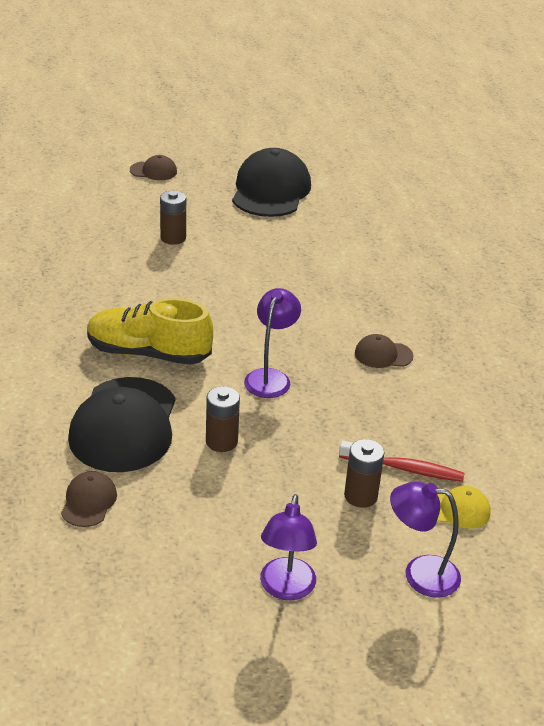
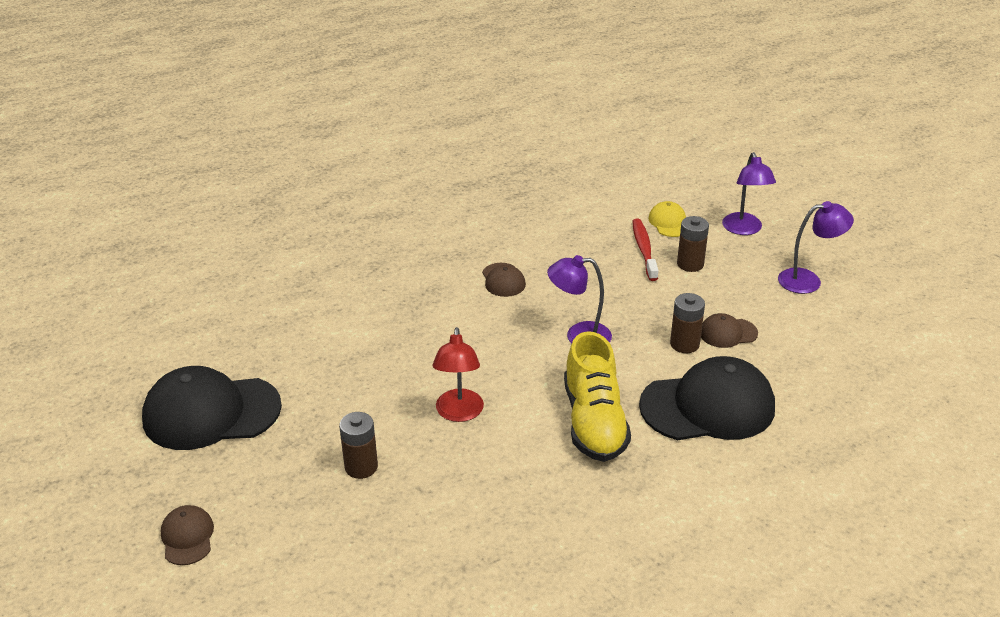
camera: 105 degrees left, 0 degrees up
brown cap [61,471,117,527] -> brown cap moved to [701,313,758,348]
none -> red lamp [433,327,484,422]

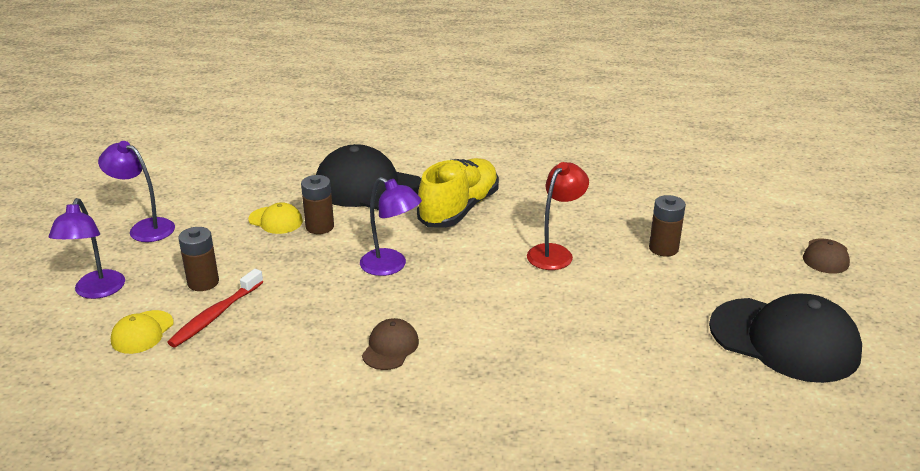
camera: 145 degrees left, 5 degrees down
brown cap [701,313,758,348] -> yellow cap [248,202,303,234]
purple lamp [722,152,776,235] -> purple lamp turned 150 degrees clockwise [48,198,125,299]

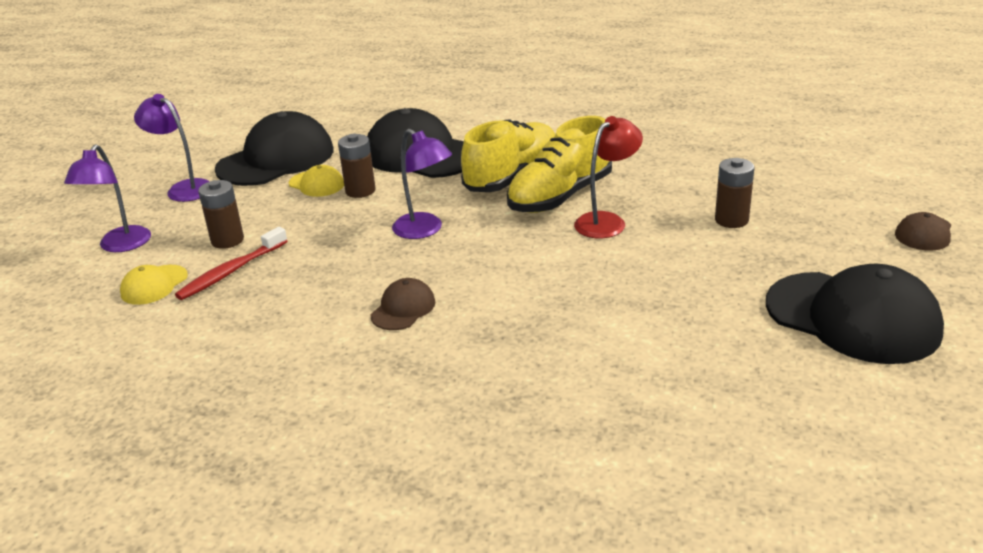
camera: 10 degrees right, 0 degrees up
none -> black cap [215,111,333,186]
none -> yellow shoe [507,116,612,213]

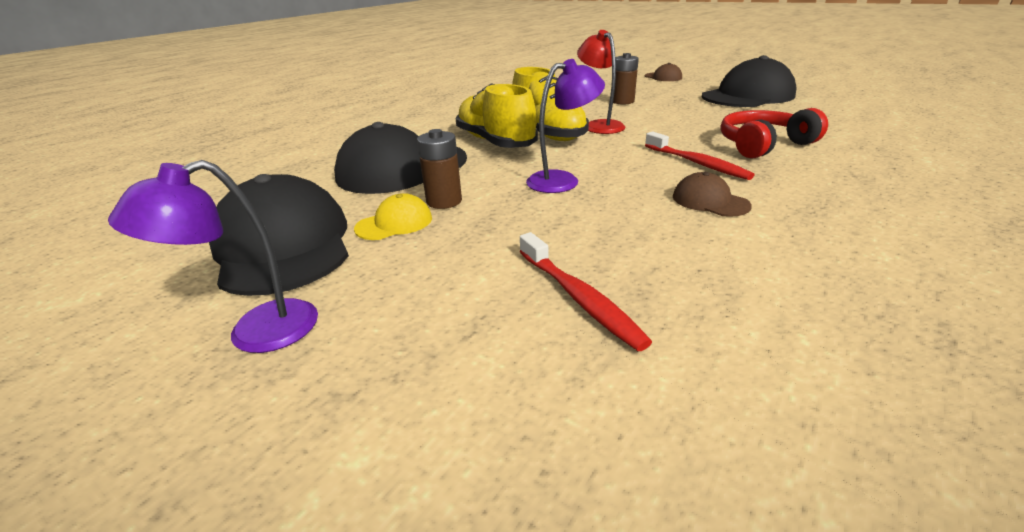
camera: 70 degrees left, 0 degrees up
purple lamp [64,144,151,252] -> none
yellow cap [120,265,188,305] -> none
brown battery [198,180,244,249] -> none
none -> red toothbrush [645,132,754,180]
none -> red headphones [720,108,828,159]

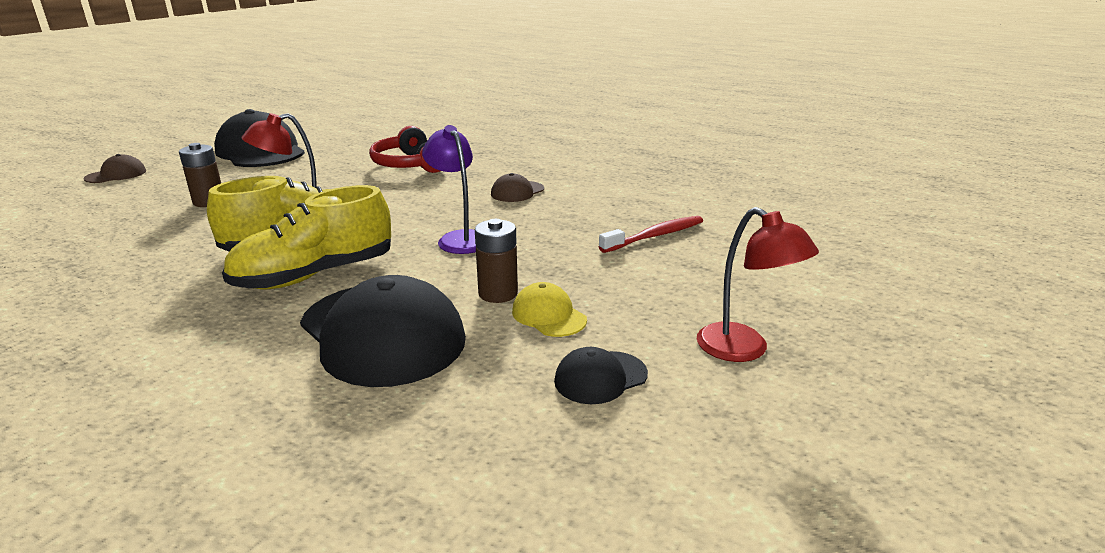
camera: 95 degrees left, 5 degrees down
purple lamp [108,160,318,353] -> red lamp [697,207,819,362]
black cap [209,174,349,296] -> black cap [554,347,648,404], size x0.46
red toothbrush [645,132,754,180] -> none

